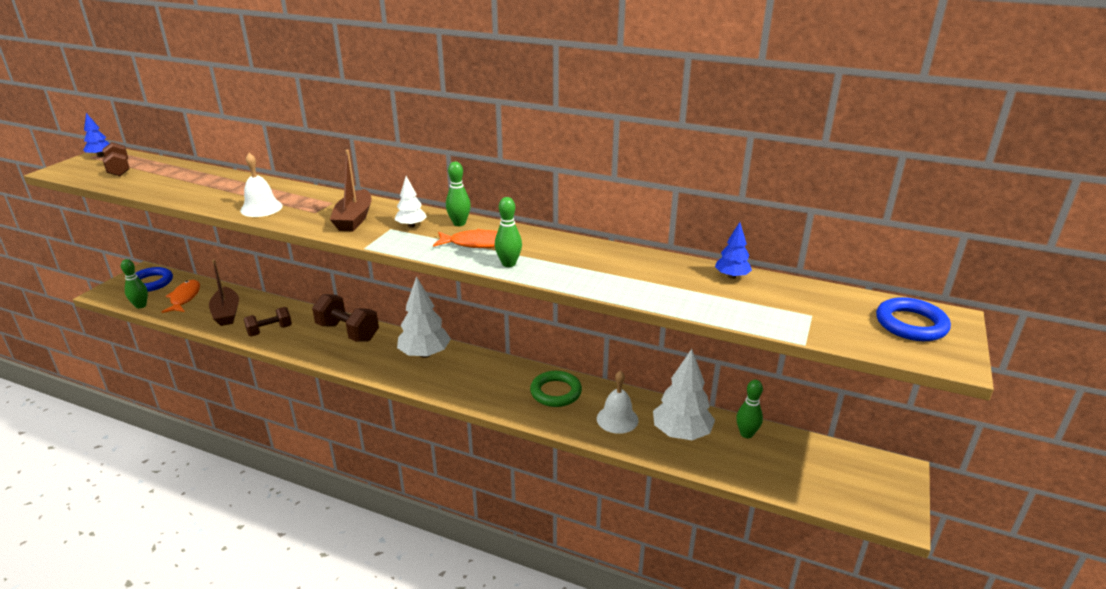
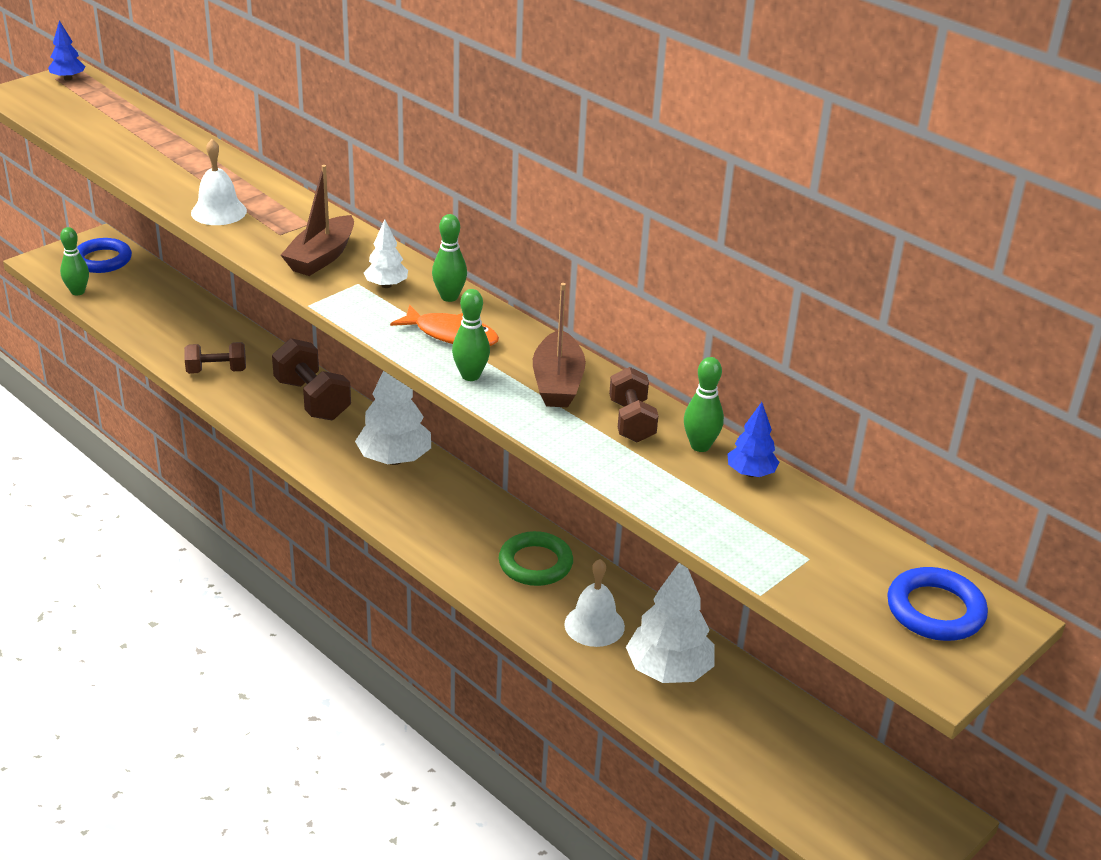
camera: 20 degrees right, 5 degrees up
brown dumbbell [102,142,130,176] -> brown dumbbell moved to [609,367,658,442]
orange fish [162,280,200,313] -> none
brown boat [209,259,239,326] -> brown boat moved to [533,283,586,407]
green bowling pin [736,380,763,438] -> green bowling pin moved to [684,357,724,452]

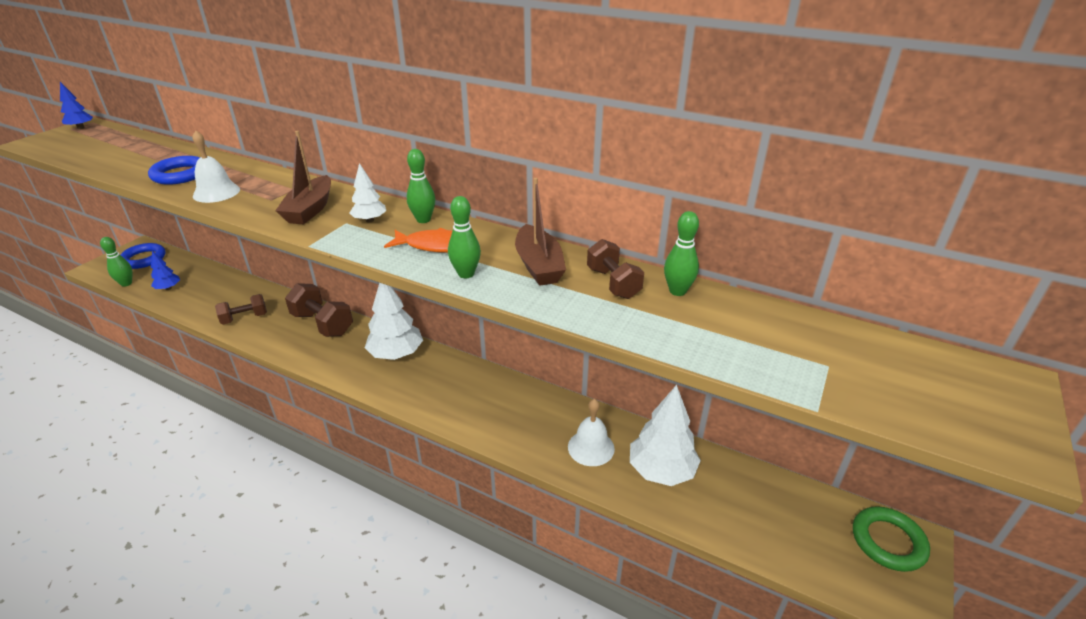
camera: 15 degrees left, 0 degrees up
green ring [499,531,573,586] -> green ring moved to [853,506,930,572]
blue tree [727,402,780,477] -> blue tree moved to [151,251,180,290]
blue ring [887,567,988,641] -> blue ring moved to [148,156,200,185]

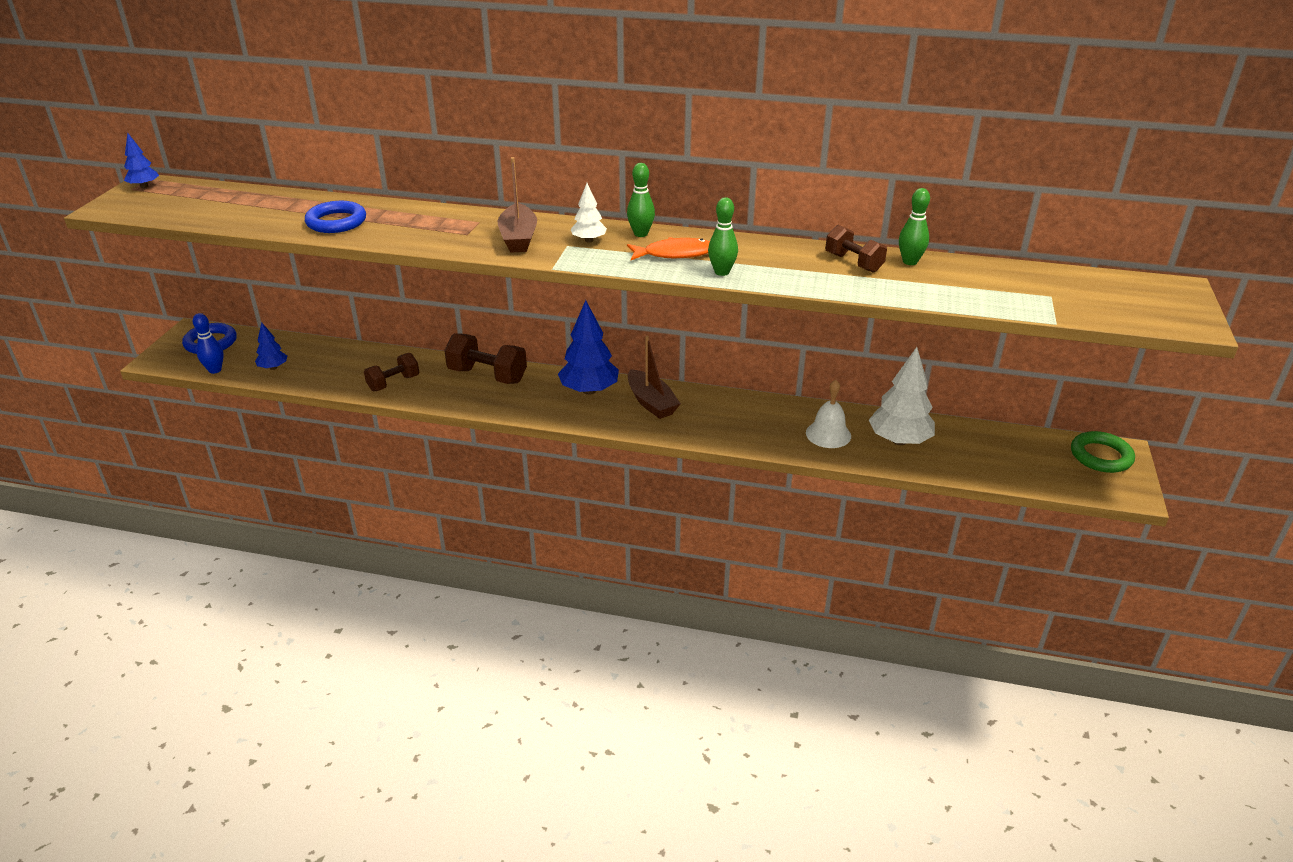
camera: 15 degrees left, 0 degrees up
green bowling pin [100,237,132,287] -> blue bowling pin [193,313,224,374]
white bell [192,130,240,203] -> none
white tree [365,283,423,360] -> blue tree [558,300,619,395]
brown boat [515,178,566,286] -> brown boat moved to [628,336,681,419]

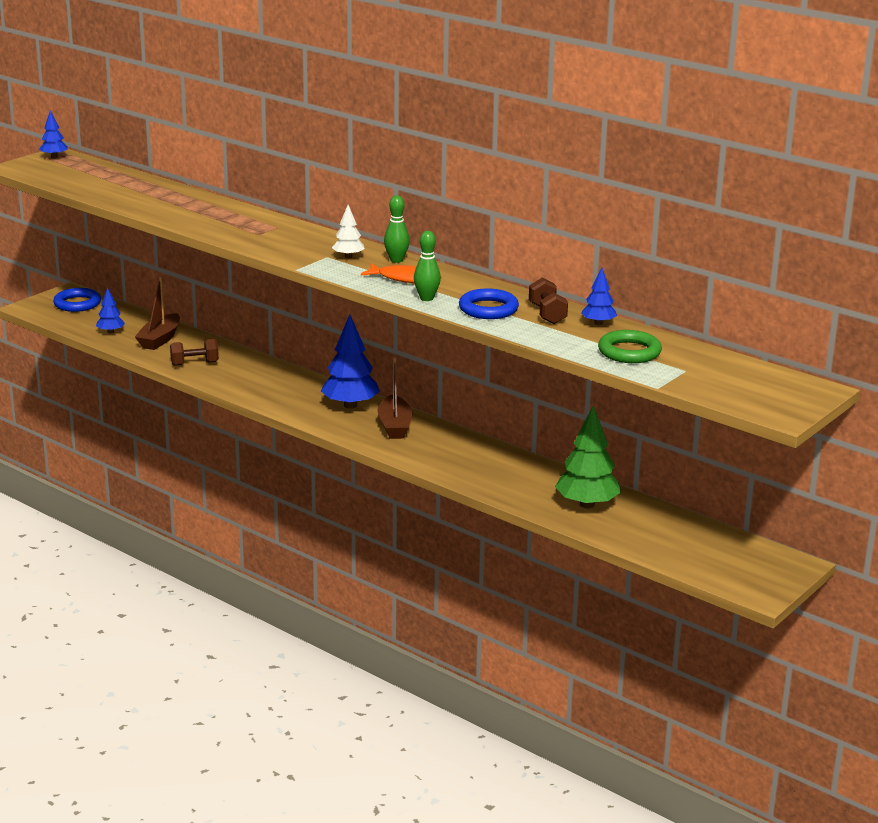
camera: 25 degrees right, 10 degrees down
blue bowling pin [193,313,224,374] -> none
blue ring [305,201,366,233] -> blue ring moved to [459,288,519,319]
brown dumbbell [444,333,527,384] -> none
brown boat [498,157,537,253] -> brown boat moved to [135,277,180,350]
white bell [806,380,851,448] -> none
white tree [869,347,935,445] -> green tree [555,405,621,508]
green bowling pin [899,188,930,265] -> blue tree [581,268,617,325]
green ring [1071,431,1135,473] -> green ring moved to [598,330,662,363]

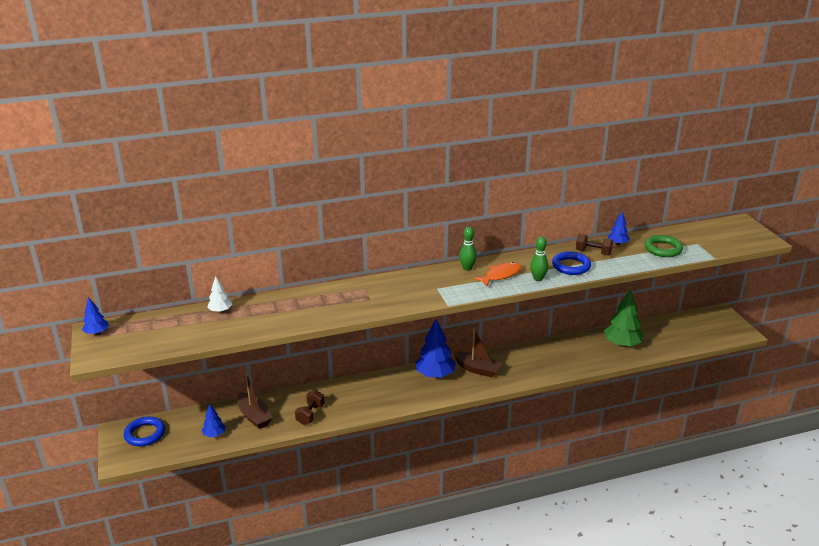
camera: 55 degrees left, 5 degrees up
white tree [332,205,365,258] -> white tree moved to [207,276,232,313]

